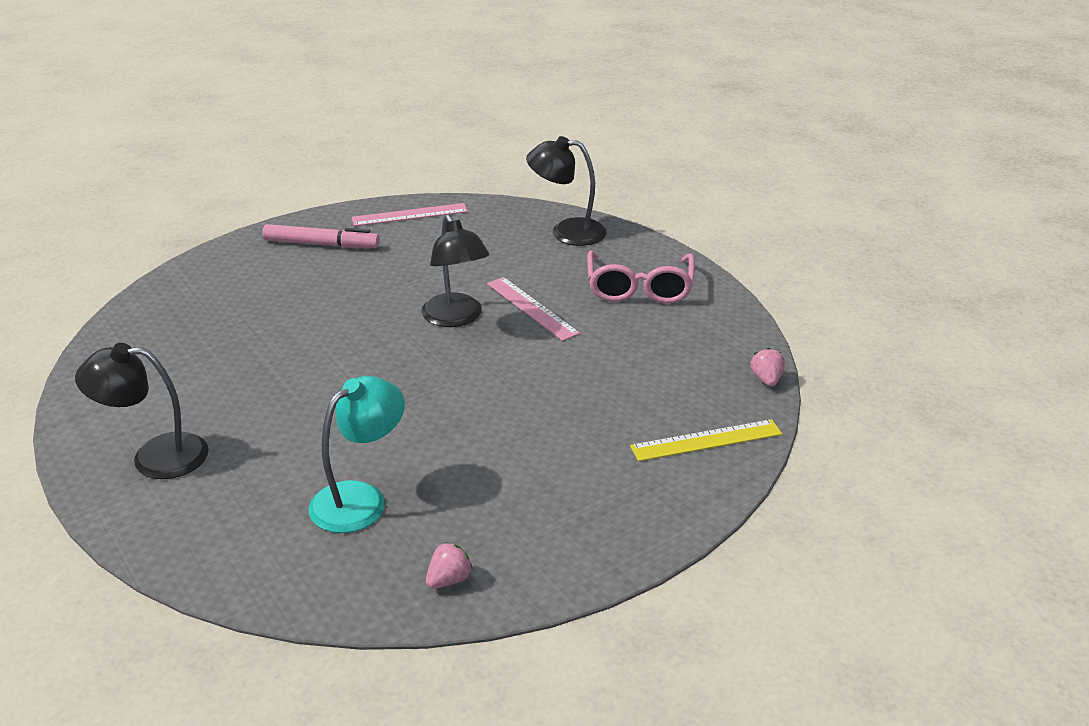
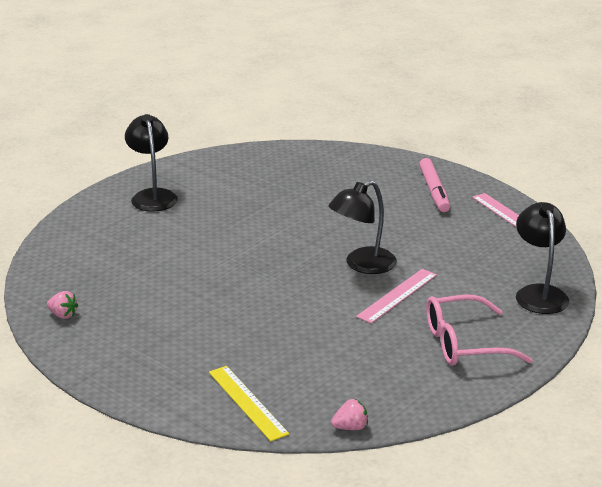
camera: 75 degrees right, 5 degrees down
turquoise lamp [309,376,405,533] -> none

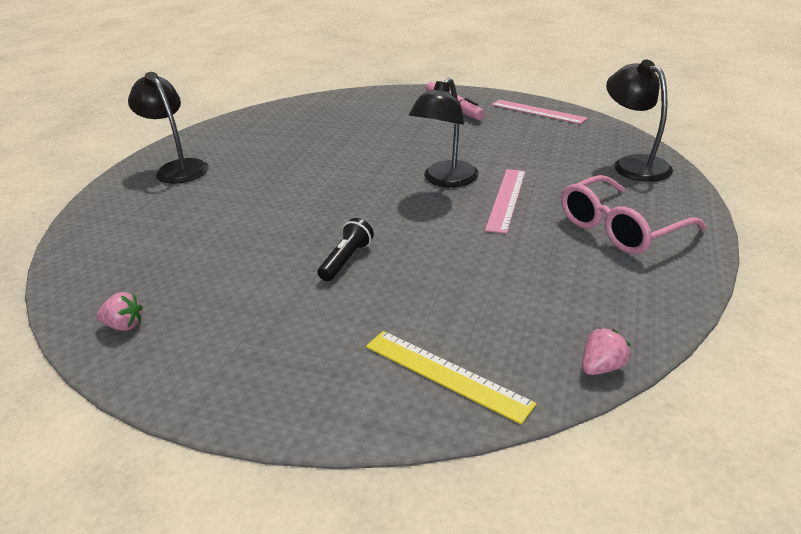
camera: 20 degrees left, 5 degrees up
none -> black flashlight [318,218,374,281]

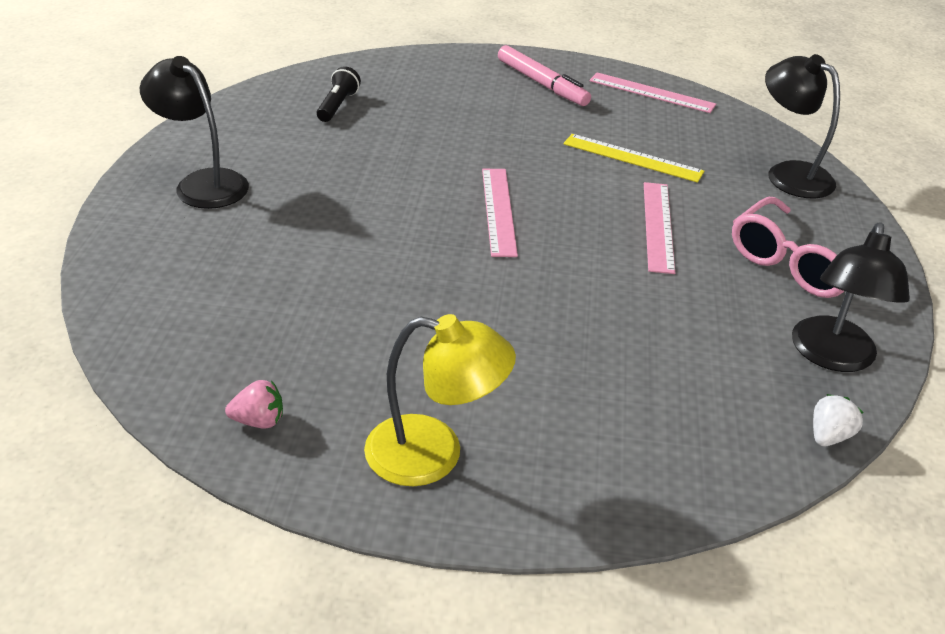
camera: 15 degrees left, 5 degrees up
black flashlight [318,218,374,281] -> black flashlight moved to [317,66,361,122]
yellow ruler [366,331,537,424] -> yellow ruler moved to [563,134,704,183]
black lamp [409,78,479,187] -> black lamp moved to [792,223,910,372]
pink strawberry [582,327,630,375] -> white strawberry [813,394,864,446]
none -> yellow lamp [364,314,516,486]
none -> pink ruler [482,169,518,257]

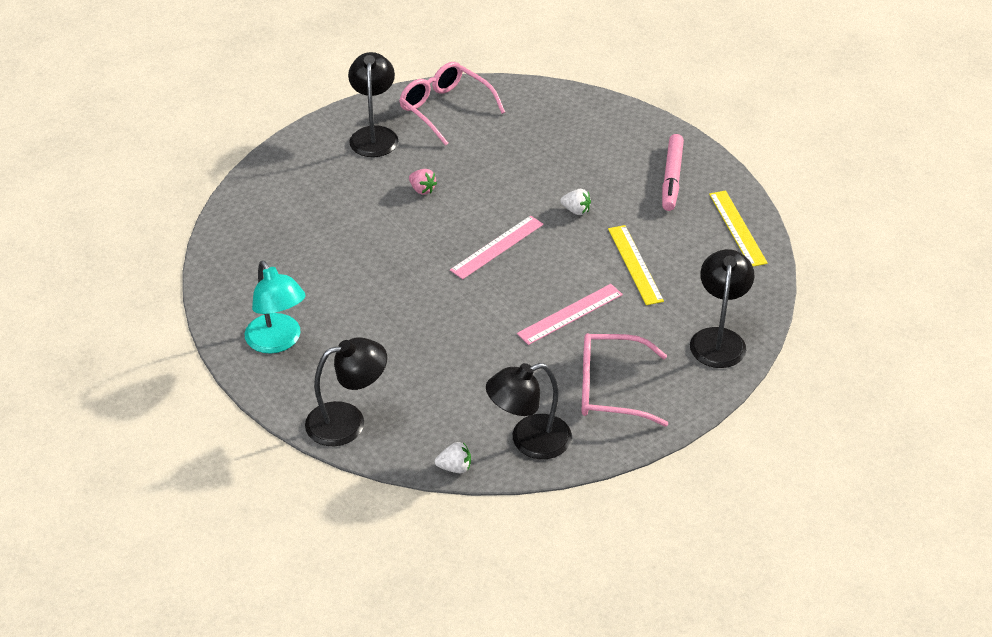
camera: 50 degrees right, 5 degrees up
pink strawberry [225,380,283,429] -> pink strawberry moved to [409,169,437,195]
black flashlight [317,66,361,122] -> none
yellow lamp [364,314,516,486] -> turquoise lamp [245,260,305,354]
pink ruler [589,72,716,113] -> yellow ruler [709,191,768,267]
none -> black lamp [305,337,387,446]
none -> pink glasses [399,62,505,146]
none -> white strawberry [560,189,591,215]

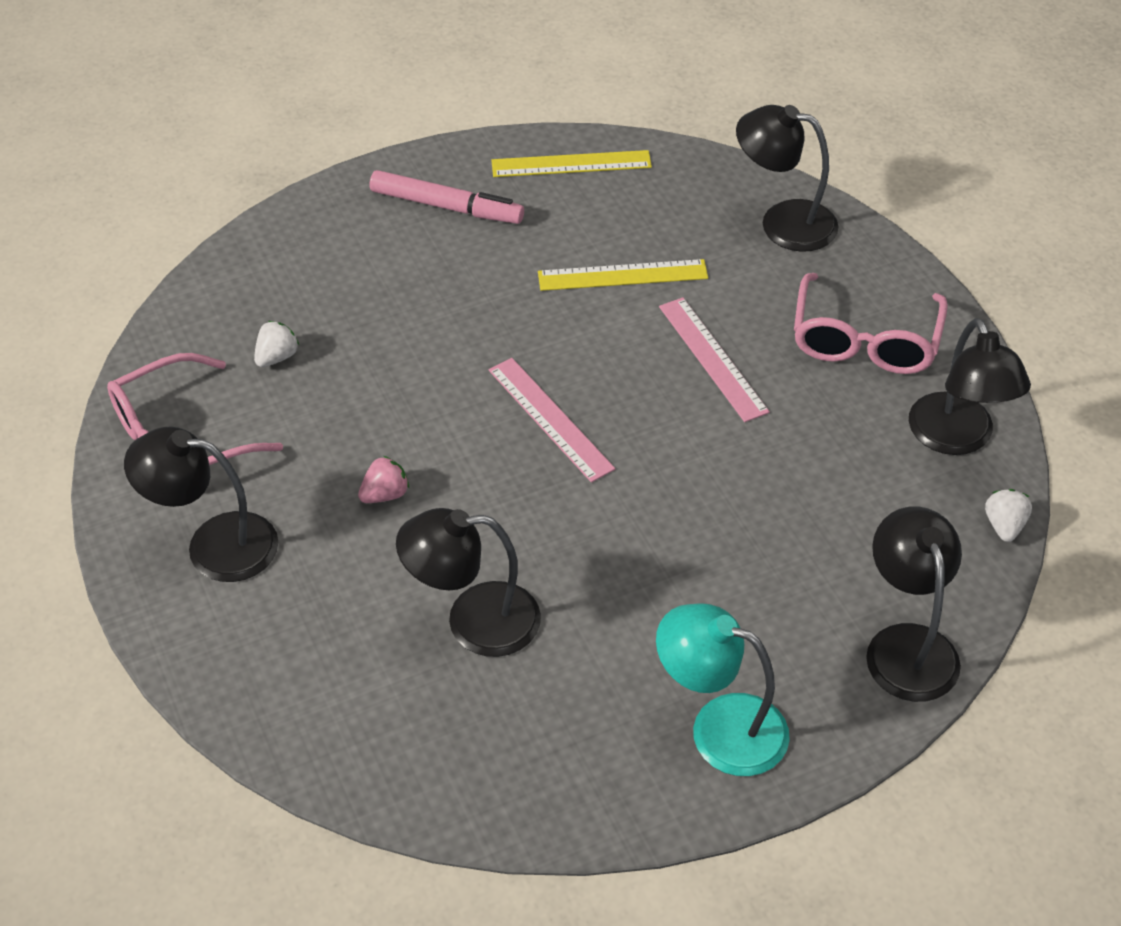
camera: 80 degrees left, 5 degrees up
turquoise lamp [245,260,305,354] -> turquoise lamp turned 135 degrees counterclockwise [656,604,790,776]
white strawberry [560,189,591,215] -> white strawberry moved to [254,321,299,367]
none -> black lamp [396,508,541,657]

